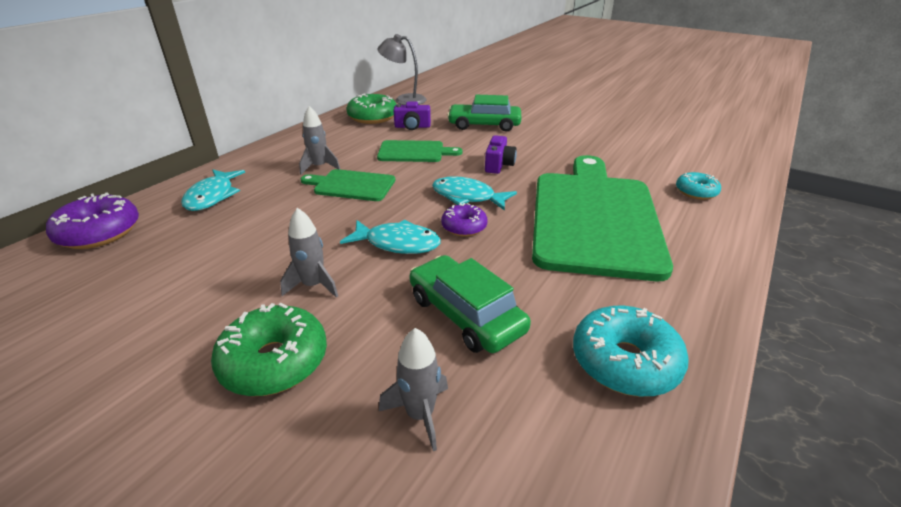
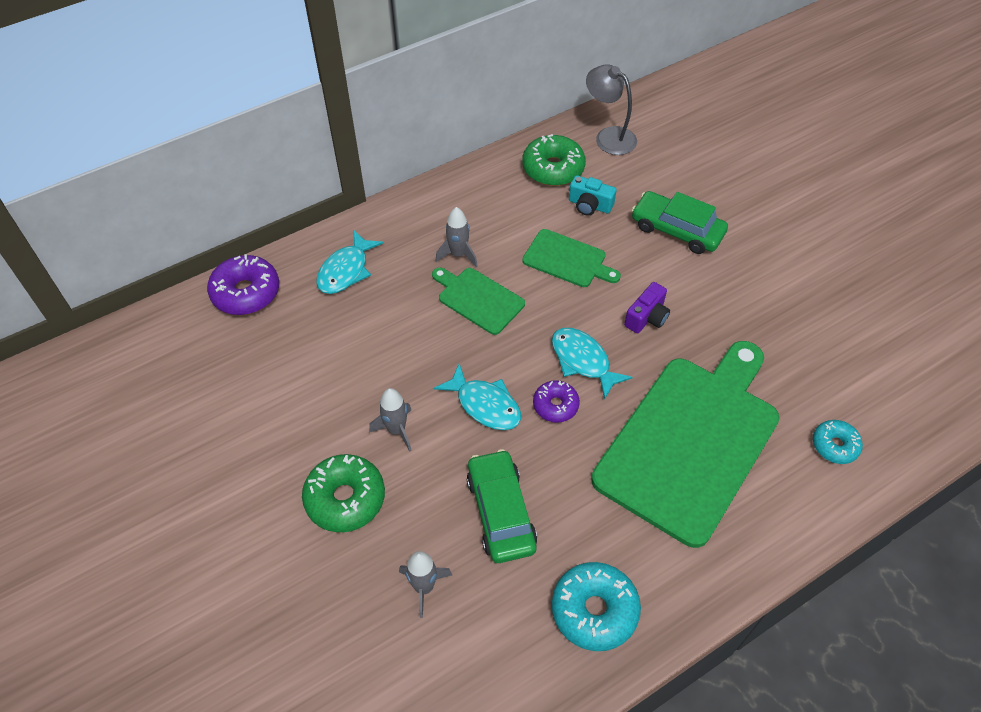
camera: 25 degrees right, 20 degrees up
purple camera [393,101,431,130] -> turquoise camera [569,175,617,216]

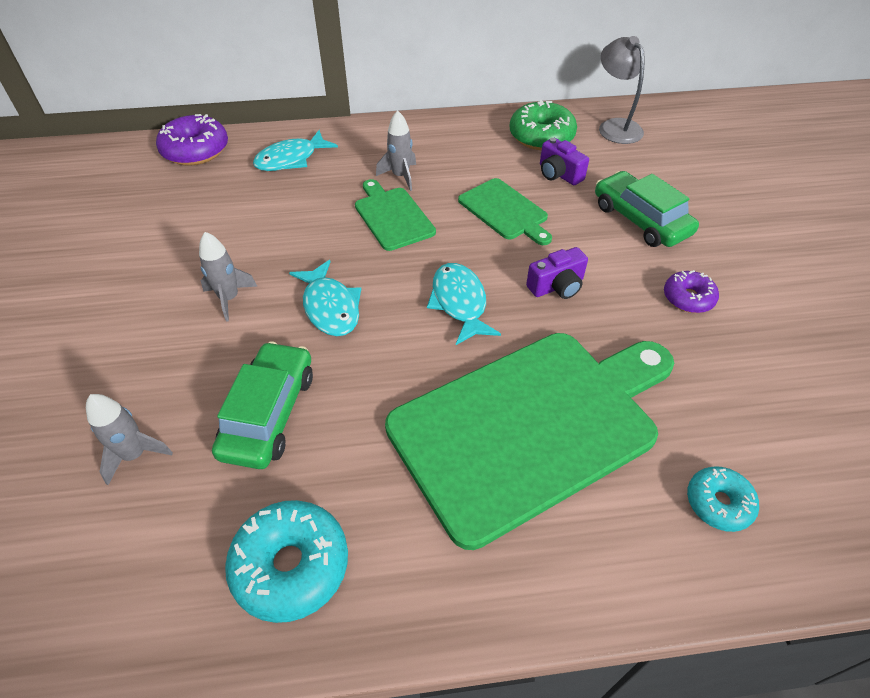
camera: 25 degrees right, 5 degrees down
green donut [302,454,385,532] -> none
purple donut [533,380,580,423] -> purple donut moved to [664,270,719,313]
turquoise camera [569,175,617,216] -> purple camera [540,138,589,185]

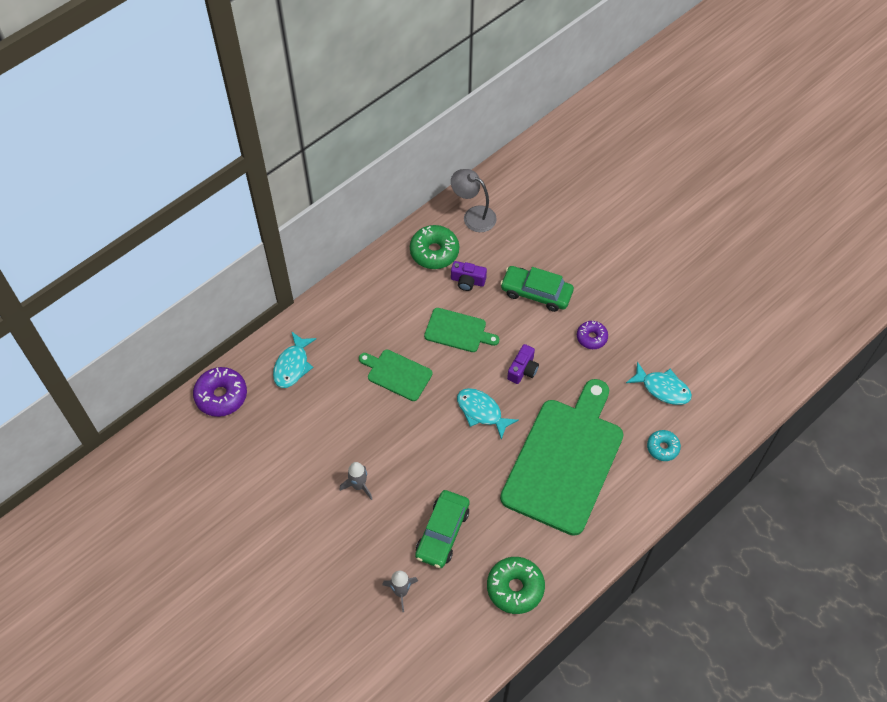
camera: 35 degrees left, 10 degrees up
green car [212,342,313,469] -> green car turned 135 degrees counterclockwise [415,490,470,568]
turquoise donut [225,500,348,623] -> green donut [487,557,545,614]
turquoise fish [289,260,361,336] -> turquoise fish moved to [626,361,692,405]
grey rocket [376,110,416,191] -> none

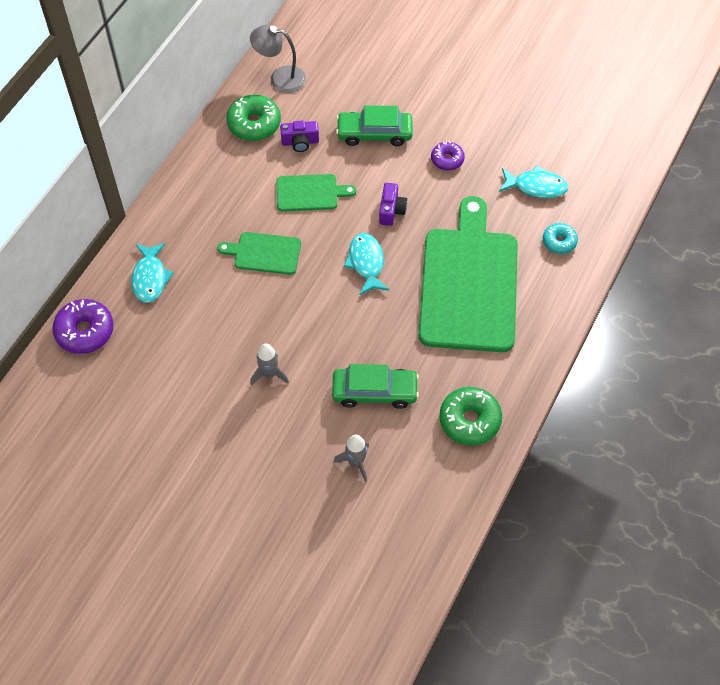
camera: 20 degrees left, 0 degrees up
green car [415,490,470,568] -> green car turned 90 degrees counterclockwise [332,364,419,409]
turquoise fish [457,388,519,440] -> turquoise fish turned 60 degrees clockwise [344,233,389,295]

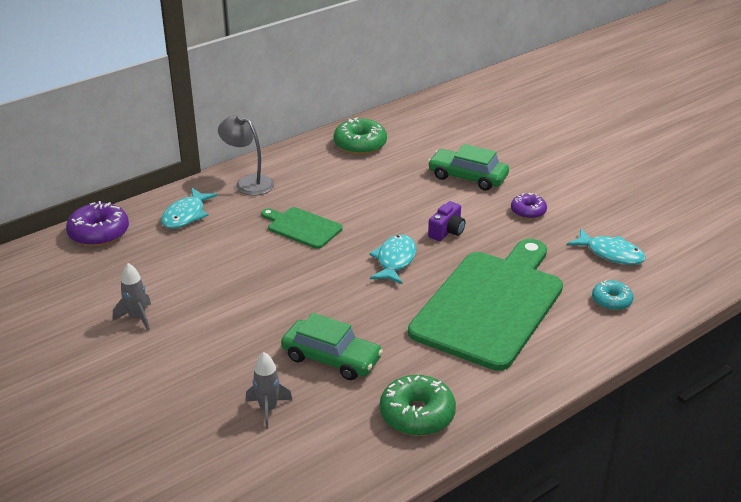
camera: 25 degrees right, 25 degrees down
grey lamp [250,25,306,93] -> grey lamp moved to [218,114,274,196]
grey rocket [250,344,289,386] -> grey rocket moved to [113,263,151,331]
green cutting board [276,174,356,211] -> none
purple camera [280,121,319,152] -> none

